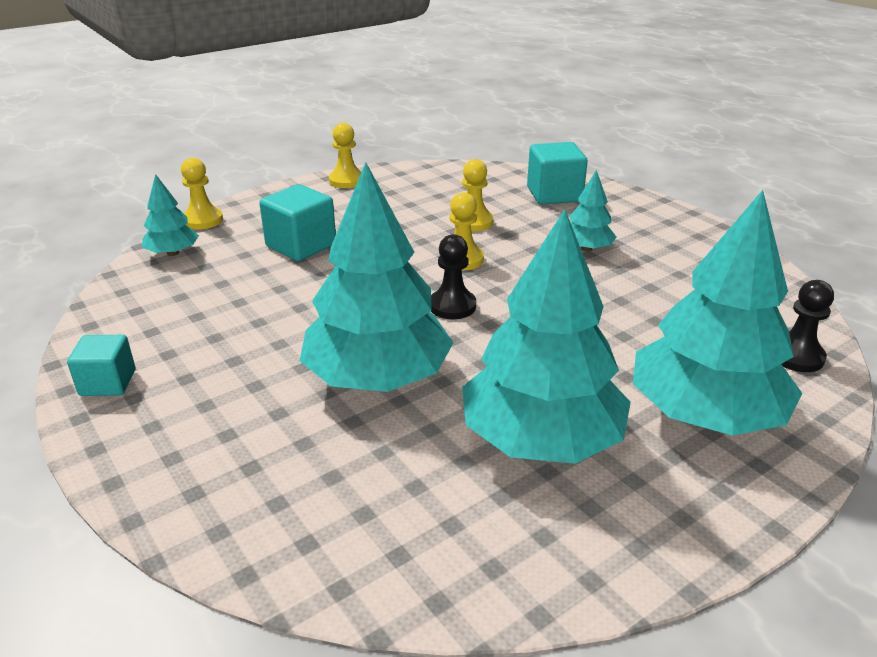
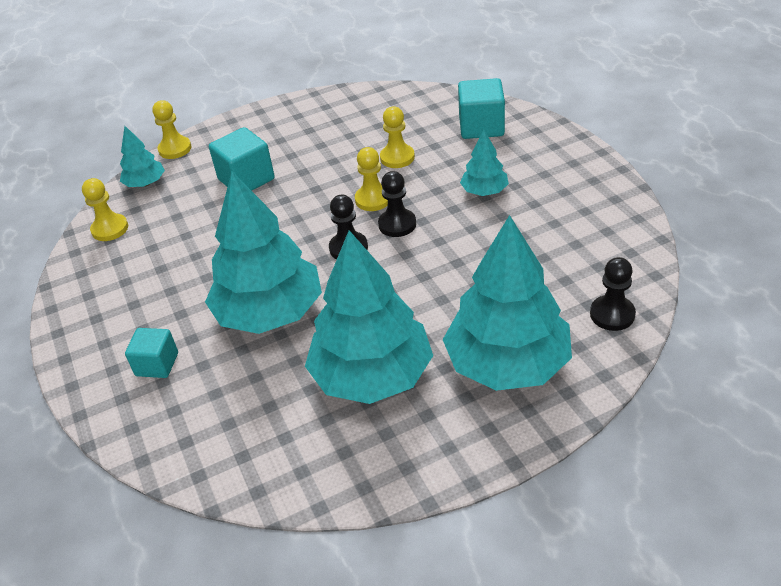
camera: 15 degrees right, 10 degrees up
turquoise cube [67,335,135,396] -> turquoise cube moved to [125,328,178,378]
yellow pawn [329,123,361,188] -> yellow pawn moved to [82,178,128,241]
none -> black pawn [378,171,416,237]

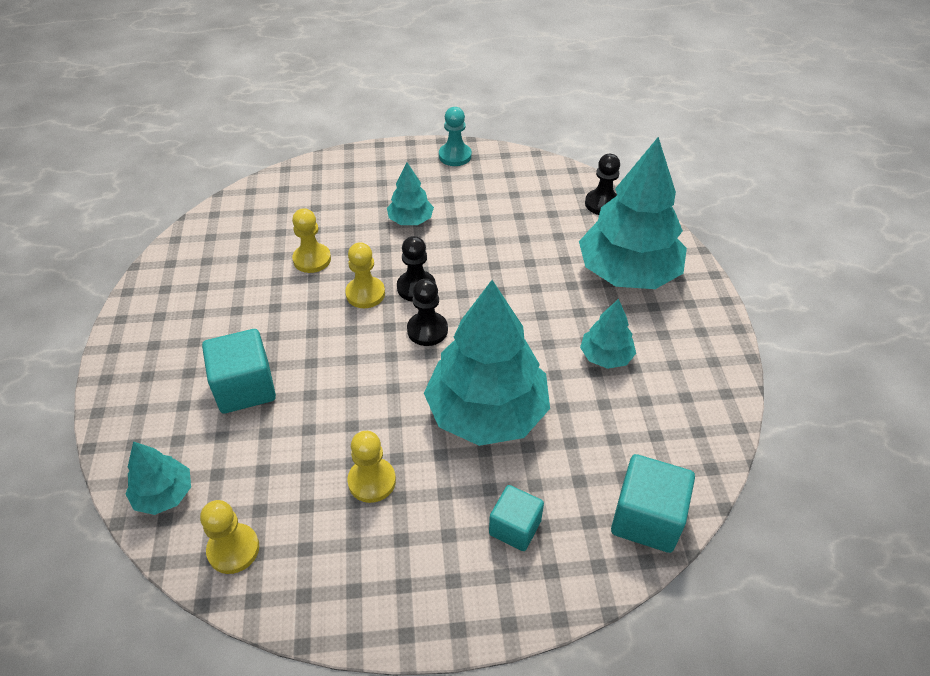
camera: 75 degrees left, 5 degrees up
yellow pawn [152,100,191,159] -> yellow pawn moved to [347,431,396,503]
turquoise tree [305,230,433,404] -> turquoise tree [580,299,636,369], size x0.47
turquoise cube [458,78,505,139] -> turquoise cube moved to [611,454,695,553]
none -> turquoise pawn [439,107,472,166]

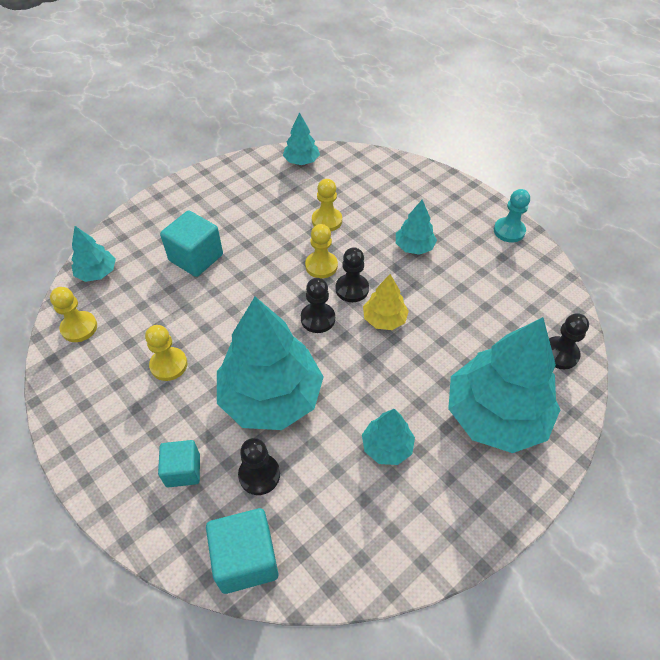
camera: 55 degrees right, 5 degrees up
none -> black pawn [238,438,280,495]
none -> turquoise tree [283,112,320,165]
none -> yellow tree [363,274,409,330]

